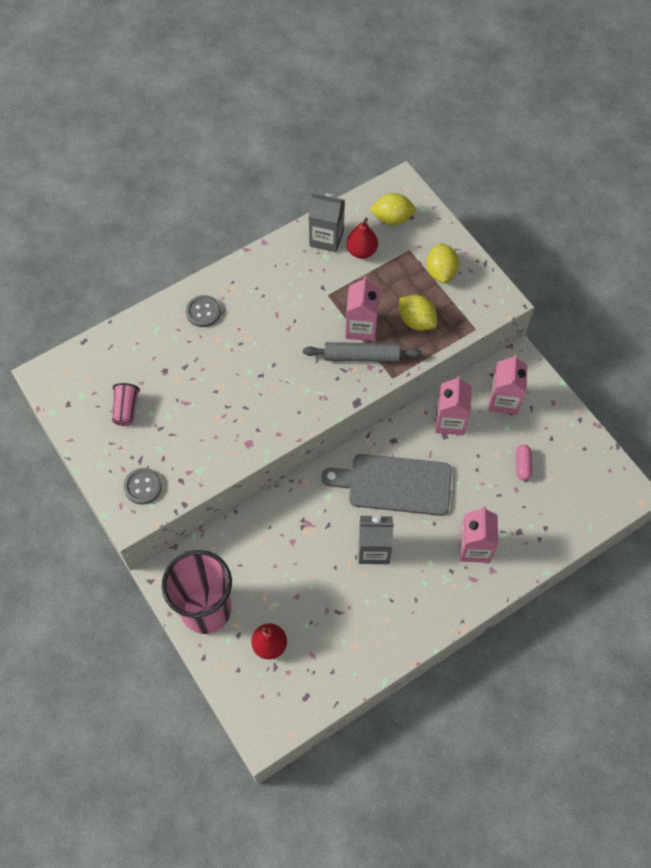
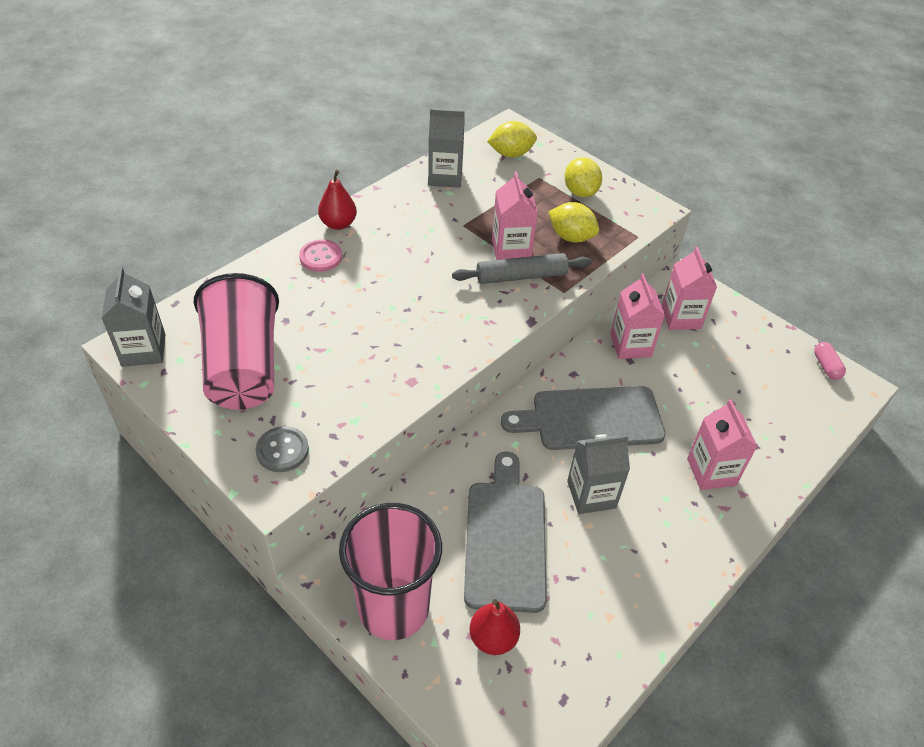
camera: 15 degrees left, 15 degrees down
pink cup [112,383,140,426] -> pink cup [194,273,279,410], size x2.35
grey button [186,295,221,327] -> pink button [299,239,342,272]
red pear [346,218,378,259] -> red pear moved to [318,170,357,230]
pink capsule [516,445,532,481] -> pink capsule moved to [814,342,846,380]
none -> grey carton [101,267,166,367]
none -> grey cutting board [464,452,547,613]

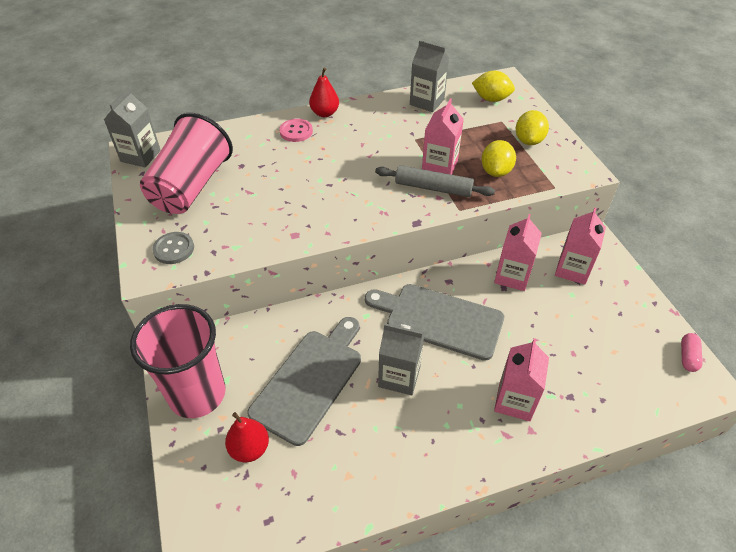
camera: 30 degrees right, 0 degrees up
yellow lemon [548,202,599,242] -> yellow lemon turned 45 degrees clockwise [481,140,516,177]

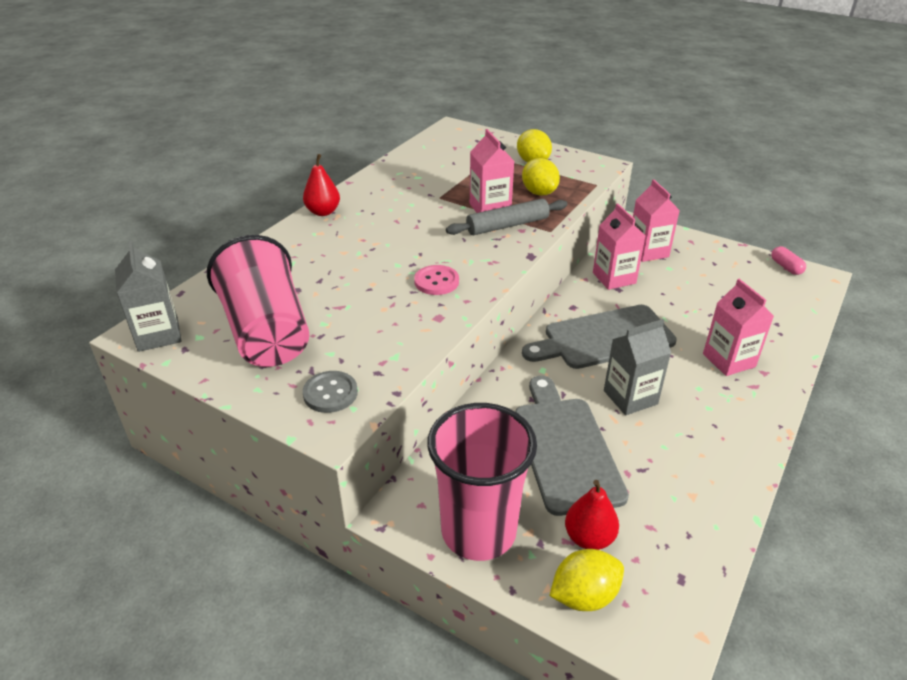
camera: 40 degrees left, 10 degrees down
pink button [279,119,313,142] -> pink button moved to [414,265,459,295]
grey carton [410,40,449,112] -> none
yellow lemon [472,71,515,102] -> yellow lemon moved to [549,549,624,611]

